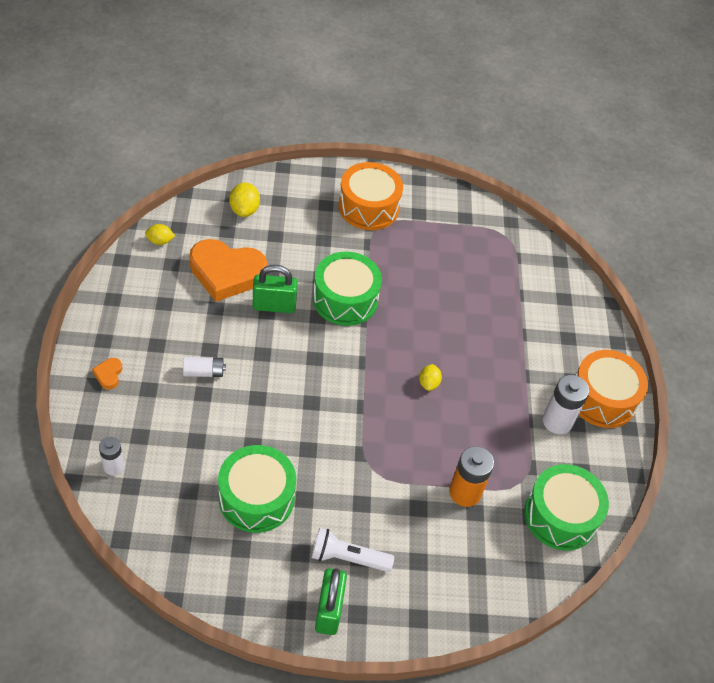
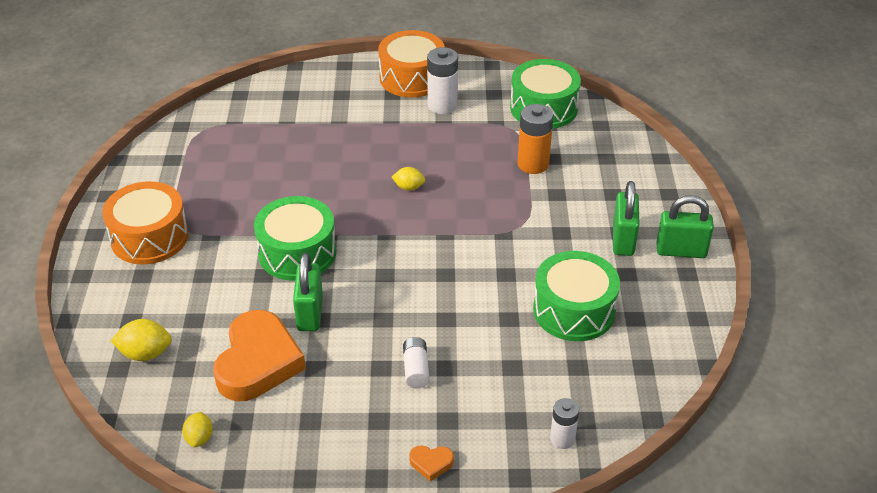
camera: 85 degrees left, 10 degrees down
white flashlight [311,528,394,572] -> green padlock [613,181,640,256]

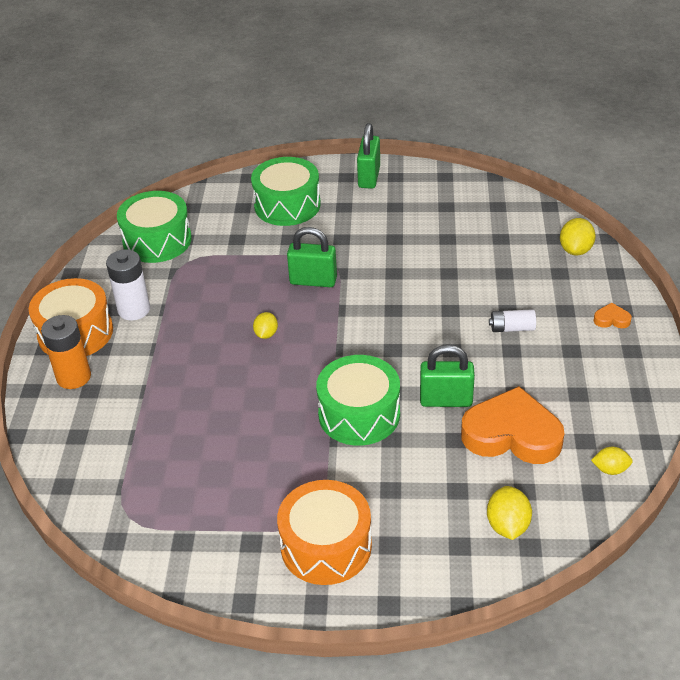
camera: 85 degrees left, 0 degrees up
orange heart [409,445,454,481] -> orange heart turned 90 degrees counterclockwise [593,303,632,328]
orange battery [517,104,554,174] -> orange battery moved to [41,315,91,389]
green drum [533,251,620,341] -> green drum moved to [251,157,321,226]
white battery [550,398,579,449] -> yellow lemon [560,218,596,256]
green padlock [613,181,640,256] -> green padlock moved to [287,227,337,287]

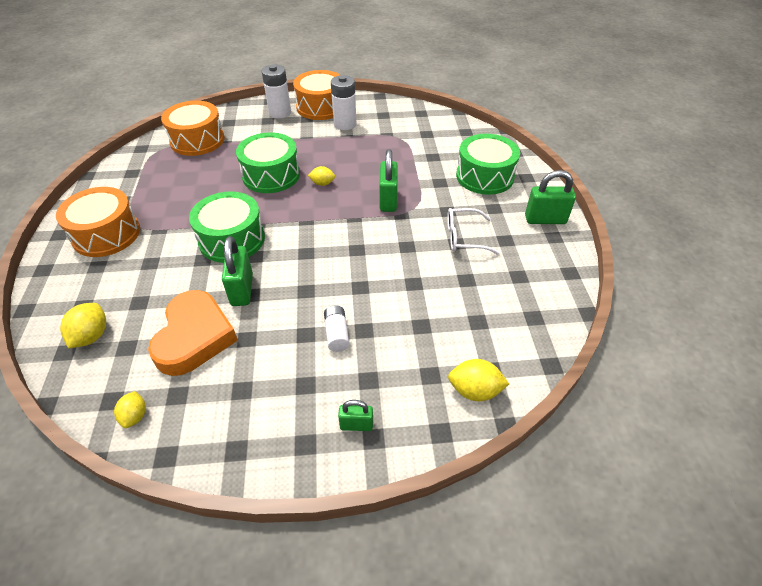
camera: 80 degrees right, 5 degrees up
orange battery [41,315,91,389] -> white battery [262,65,291,119]
green drum [117,191,192,263] -> green drum moved to [236,132,300,193]
yellow lemon [487,486,532,540] -> yellow lemon turned 75 degrees counterclockwise [60,303,106,348]
orange heart [593,303,632,328] -> green padlock [338,400,373,431]
none -> orange drum [161,100,225,156]
none -> white glasses [447,208,499,255]

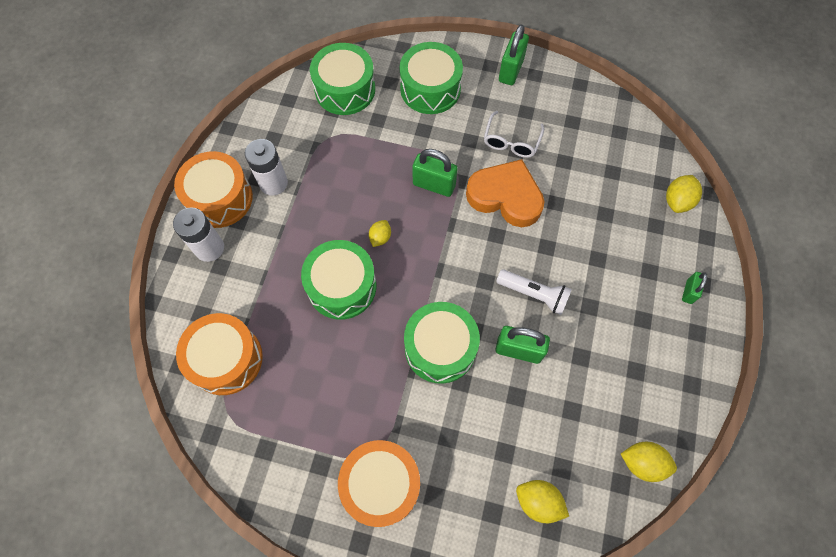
camera: 70 degrees left, 20 degrees up
yellow lemon [114,391,146,428] -> yellow lemon [621,442,677,482], size x1.52
orange heart [148,290,238,376] -> orange heart moved to [466,159,545,227]
white battery [324,305,350,352] -> none
none -> green drum [310,43,375,115]
none -> white flashlight [496,269,572,315]

